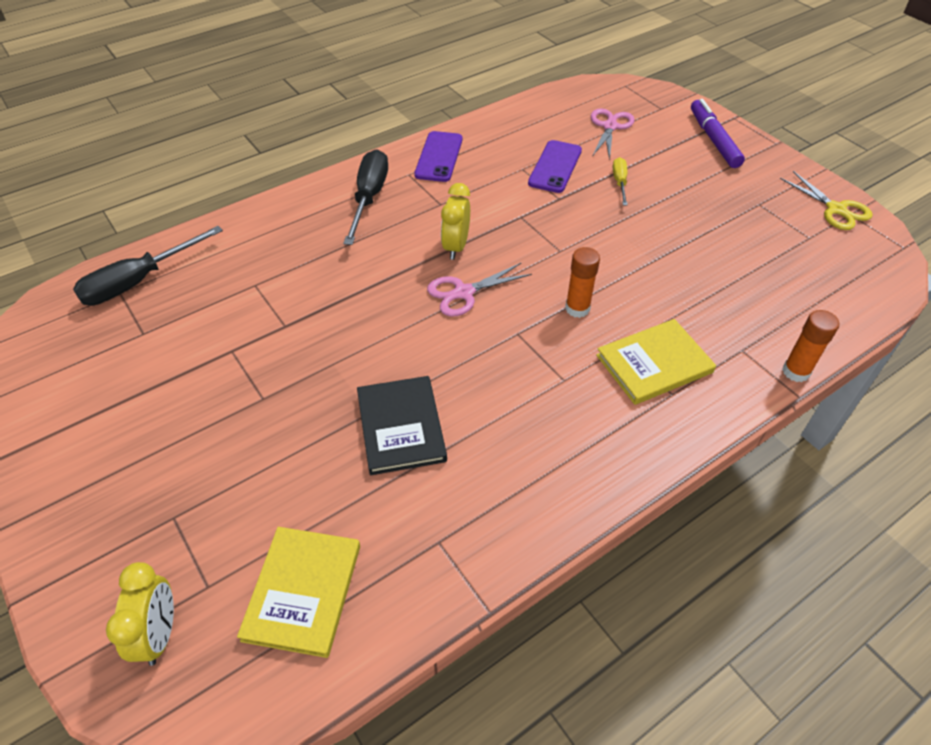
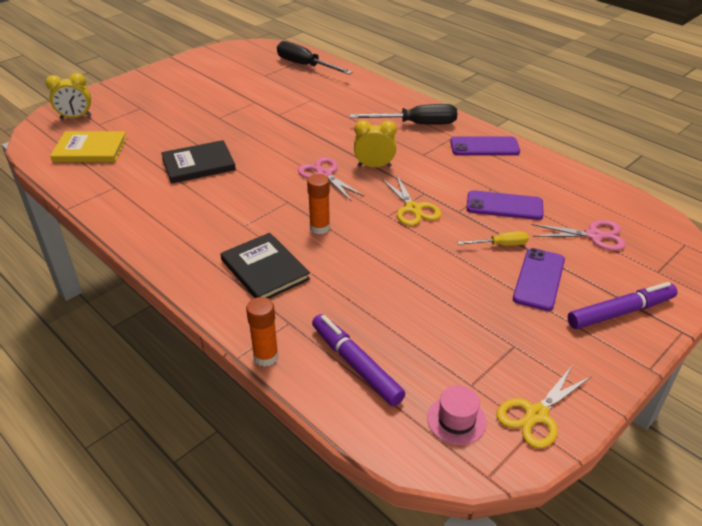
camera: 80 degrees right, 10 degrees down
yellow book [596,319,716,405] -> black book [220,233,310,299]
none -> purple marker [312,314,405,406]
none -> yellow scissors [382,174,442,226]
none -> pink hat [427,385,487,445]
none -> purple phone [513,248,565,311]

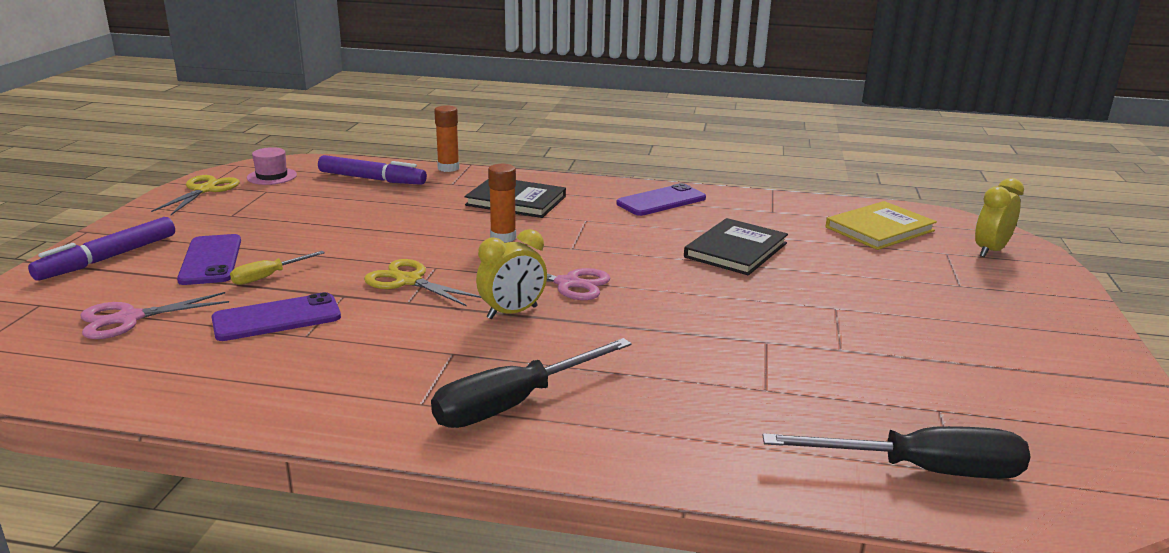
camera: 145 degrees right, 15 degrees down
purple phone [450,136,520,155] -> purple phone moved to [616,183,706,216]

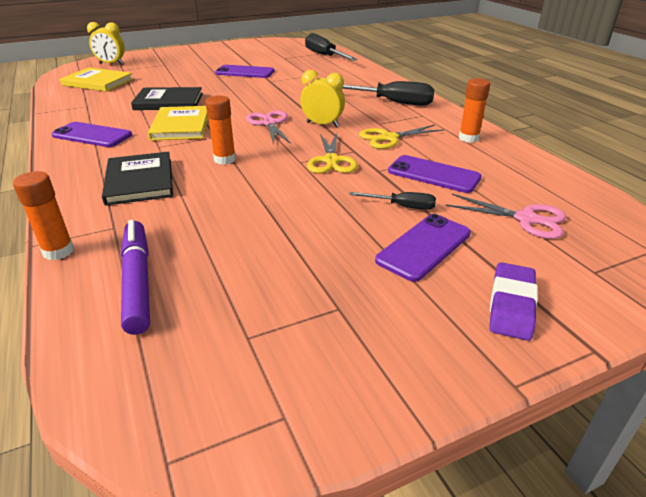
camera: 125 degrees left, 10 degrees up
purple marker [28,217,175,281] -> purple eraser [489,262,538,341]
yellow scissors [151,175,240,215] -> yellow scissors moved to [359,125,444,149]
yellow screwdriver [230,251,325,285] -> black screwdriver [349,192,436,210]
pink hat [247,147,297,185] -> none
none -> yellow book [148,106,209,141]
none -> purple phone [215,65,274,78]
none -> orange glue stick [459,78,490,143]

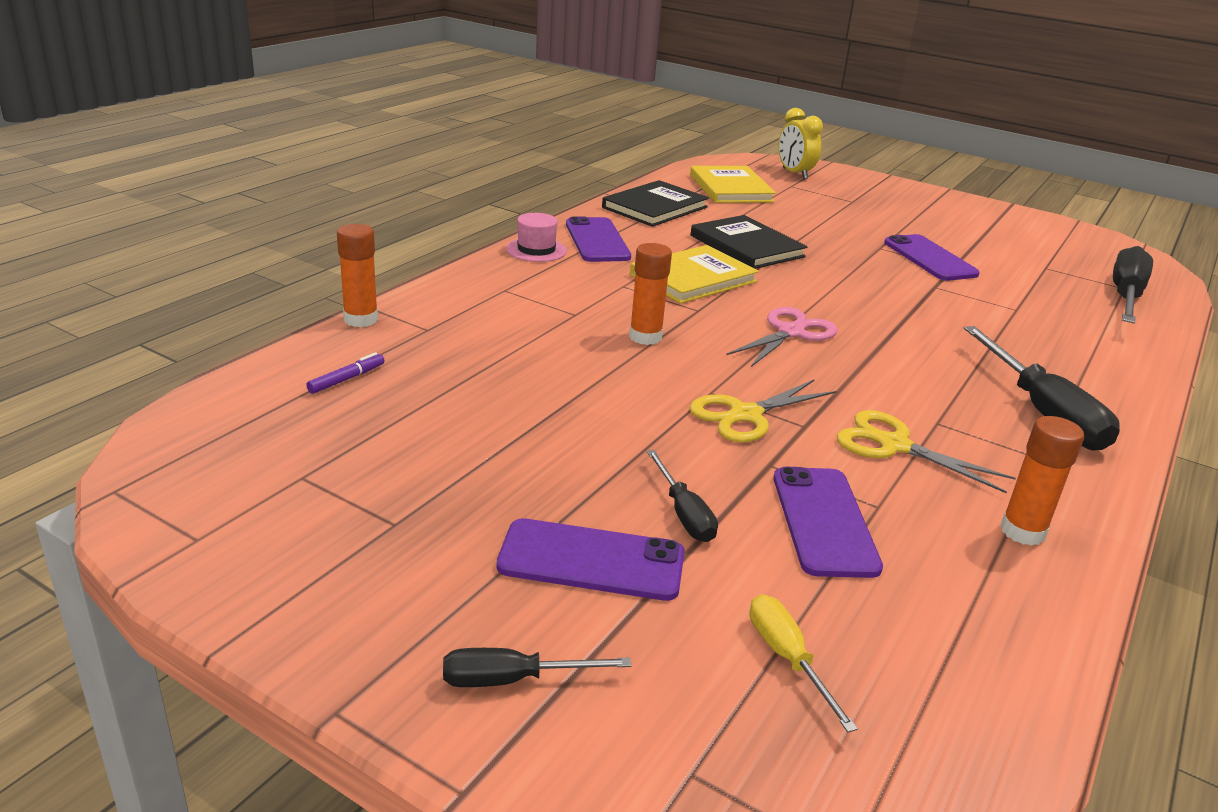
camera: 55 degrees right, 5 degrees down
black book [102,152,173,206] -> black book moved to [602,180,709,227]
purple marker [121,220,150,335] -> purple marker [306,352,385,394], size x0.46
yellow clock [300,70,345,127] -> none
pink scissors [446,194,566,239] -> yellow screwdriver [750,594,858,732]
purple eraser [489,262,538,341] -> black screwdriver [443,648,632,687]
none -> pink hat [506,213,567,262]

